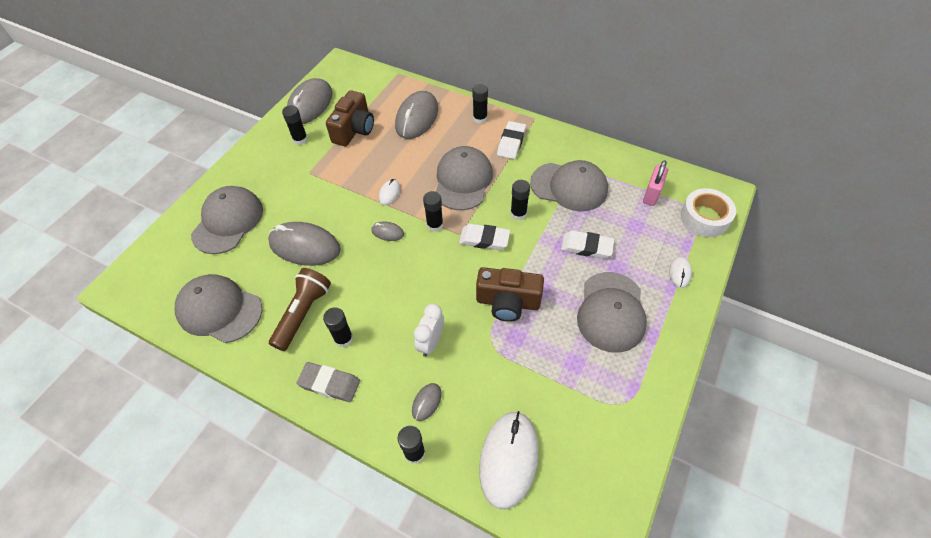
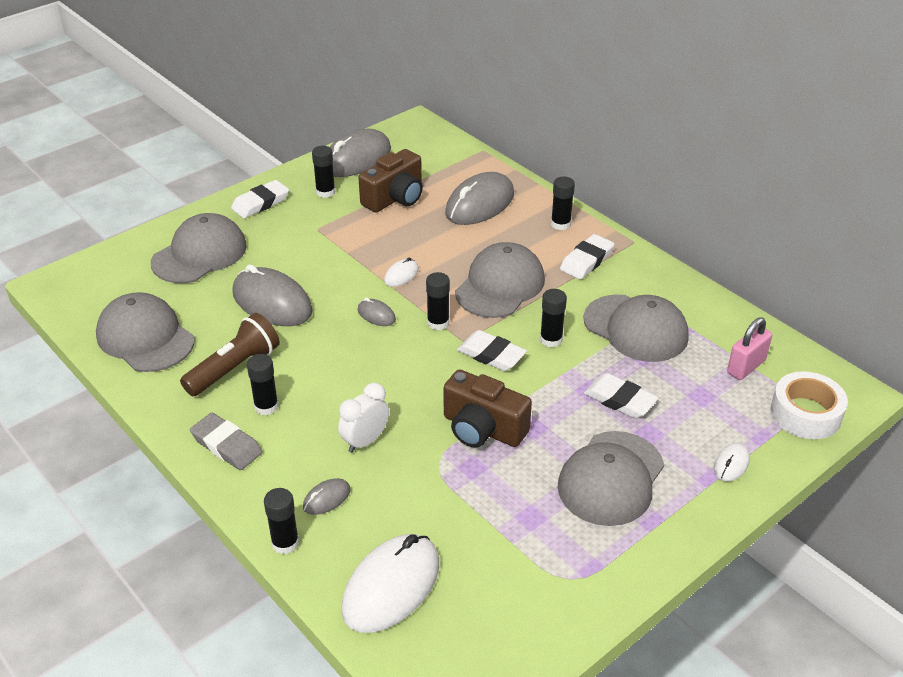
camera: 20 degrees right, 15 degrees down
none -> white eraser [231,180,289,218]

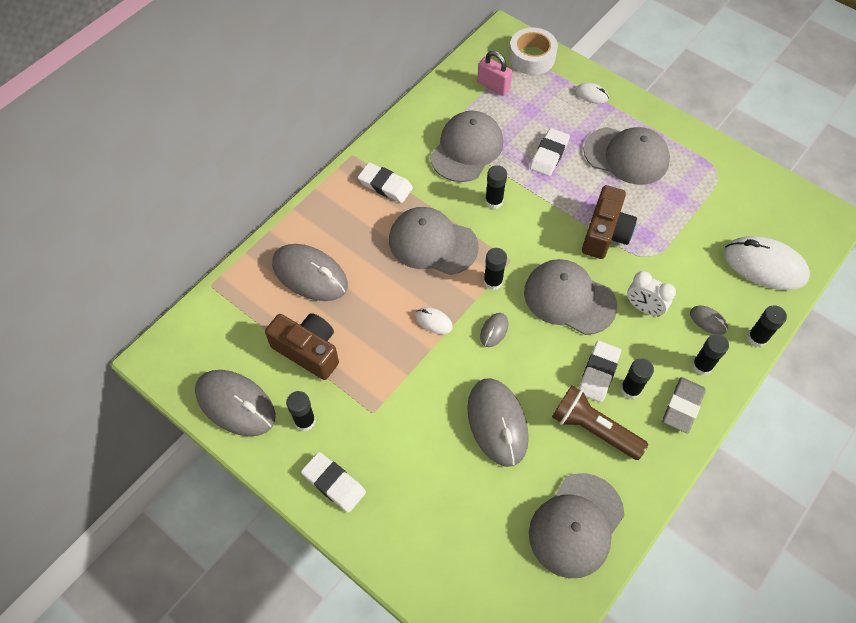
camera: 100 degrees left, 20 degrees up
grey cap [151,213,247,283] -> grey cap moved to [524,259,617,335]
grey mouse [232,264,313,326] -> grey mouse turned 45 degrees counterclockwise [467,378,529,467]
white eraser [457,330,527,371] -> white eraser moved to [579,341,621,402]
black glue stick [551,177,575,230] -> black glue stick moved to [692,334,729,375]

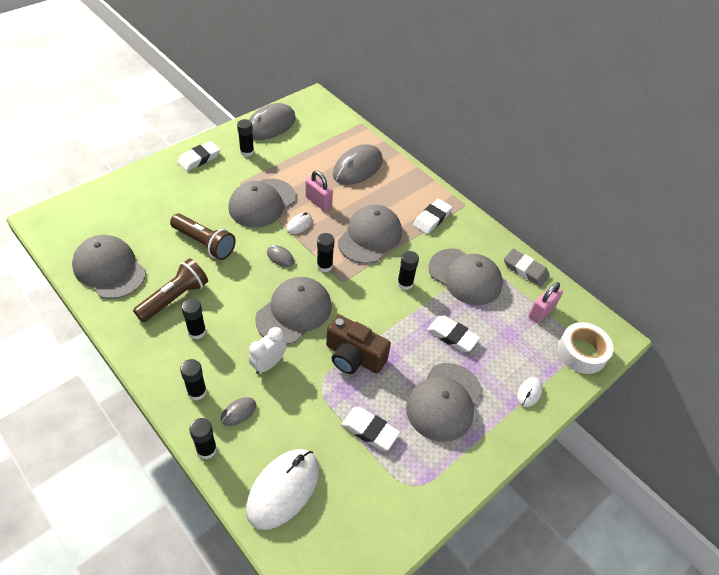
camera: 95 degrees right, 10 degrees down
brown camera [265,313,339,380] -> none
grey mouse [467,378,529,467] -> brown flashlight [170,214,236,260]
white eraser [579,341,621,402] -> white eraser moved to [341,407,400,451]
grey eraser [663,377,706,434] -> grey eraser moved to [504,249,550,287]
none -> grey cap [229,178,296,228]
none -> pink padlock [306,171,333,211]

